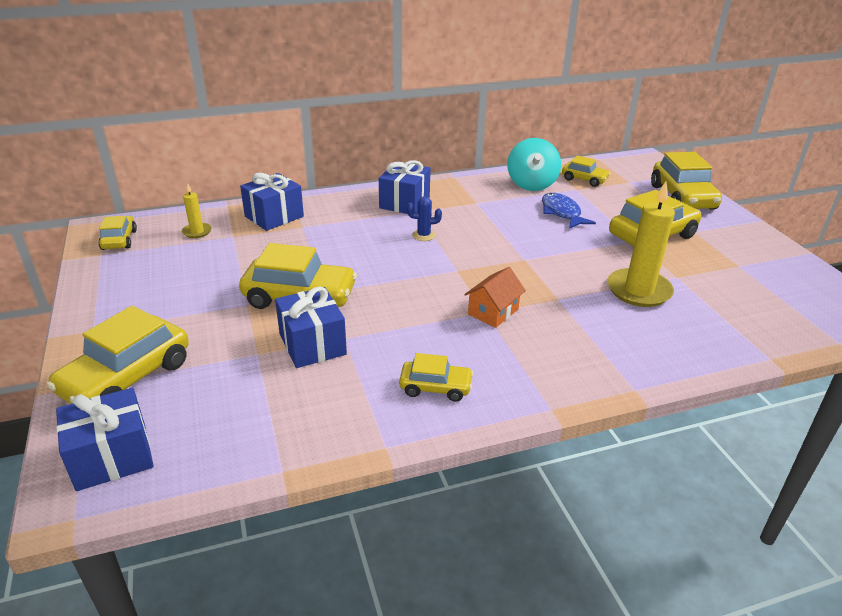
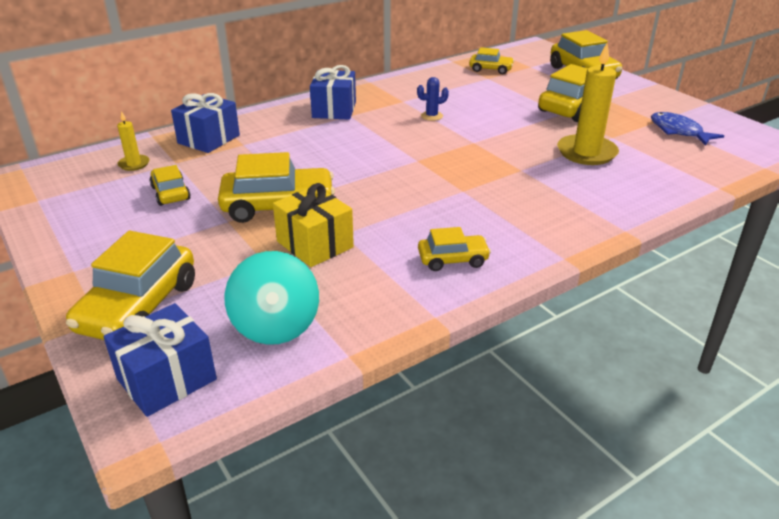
camera: 15 degrees left, 0 degrees up
yellow car [99,216,137,250] -> yellow car moved to [150,165,191,206]
blue gift [275,287,347,368] -> yellow gift [273,183,354,267]
blue cactus [407,196,442,241] -> blue cactus moved to [417,77,449,121]
orange house [464,267,526,328] -> none
turquoise spinning top [507,138,561,191] -> turquoise spinning top moved to [225,251,319,345]
blue fish [542,193,596,229] -> blue fish moved to [651,112,724,146]

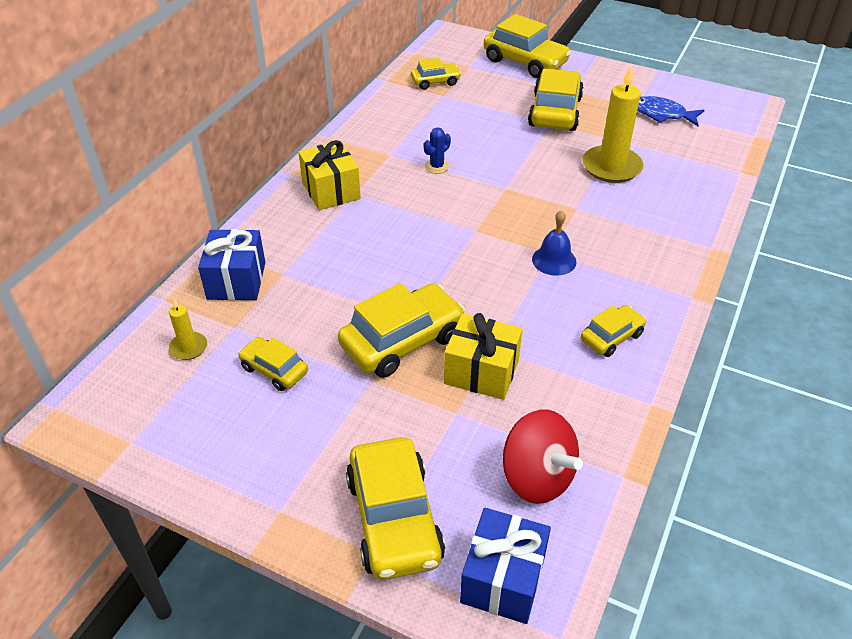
camera: 30 degrees left, 10 degrees up
turquoise spinning top [225,251,319,345] -> red spinning top [503,410,583,504]
blue gift [310,65,356,120] -> yellow gift [298,140,361,210]
none -> blue bell [532,210,576,276]

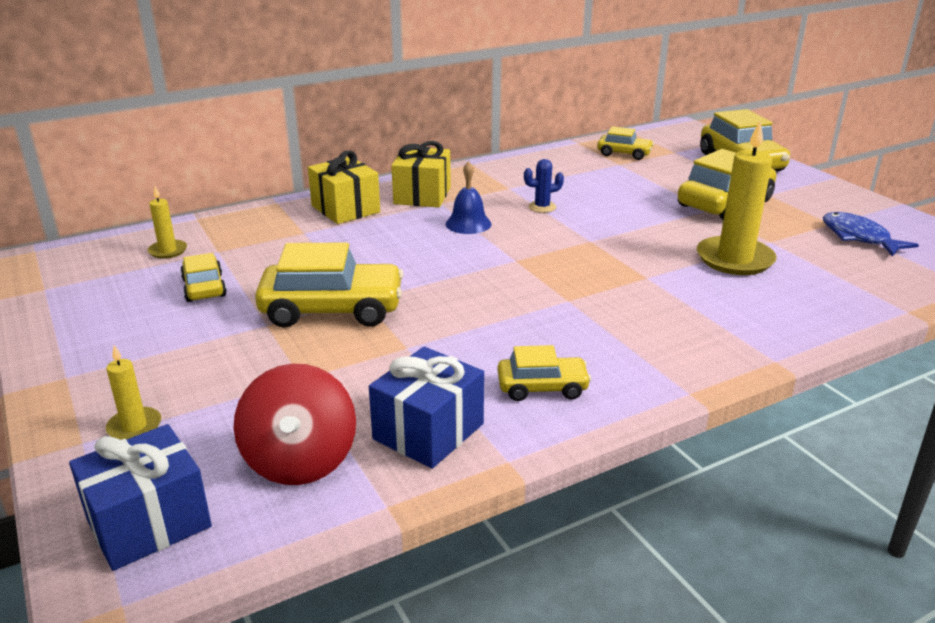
camera: 35 degrees right, 15 degrees down
blue gift [198,229,265,300] -> blue gift moved to [369,346,484,469]
yellow car [346,437,445,580] -> yellow candle [106,345,161,440]
yellow gift [444,313,523,400] -> yellow gift moved to [308,151,380,224]
blue bell [532,210,576,276] -> blue bell moved to [445,161,491,234]

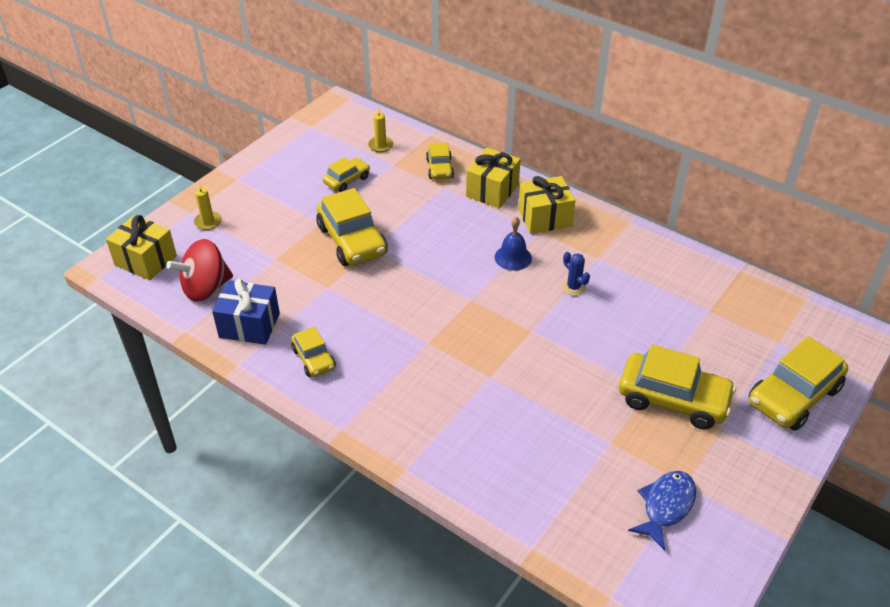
camera: 65 degrees right, 15 degrees up
blue gift [69,424,212,571] -> yellow gift [106,215,177,280]
yellow car [597,127,654,160] -> yellow car moved to [426,143,454,179]
yellow candle [697,121,777,275] -> none

